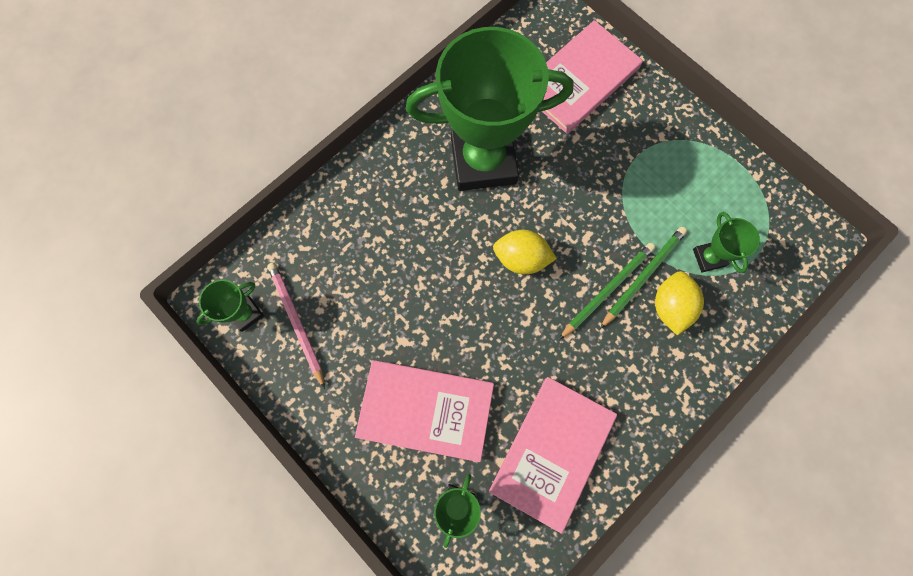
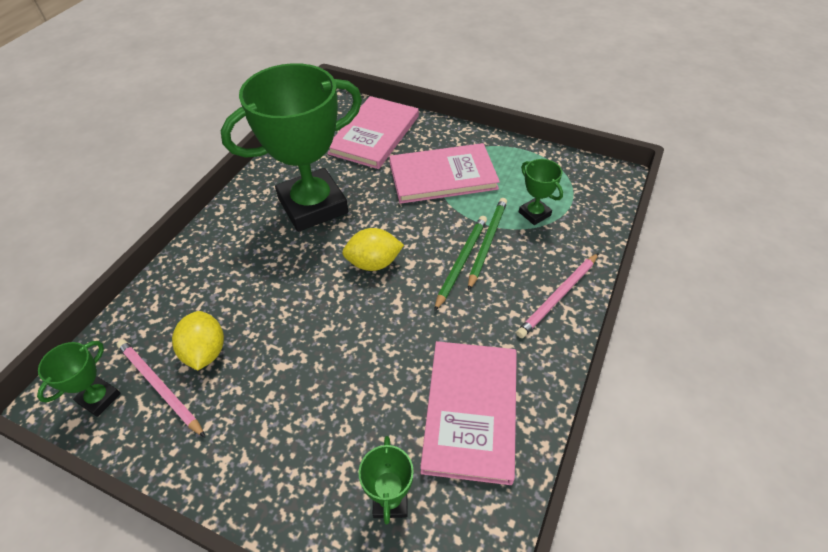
camera: 20 degrees left, 25 degrees down
pink book [355,360,494,462] -> pink book moved to [389,143,500,204]
yellow lemon [655,271,704,335] -> yellow lemon moved to [172,311,224,371]
none -> pink pencil [516,253,599,338]

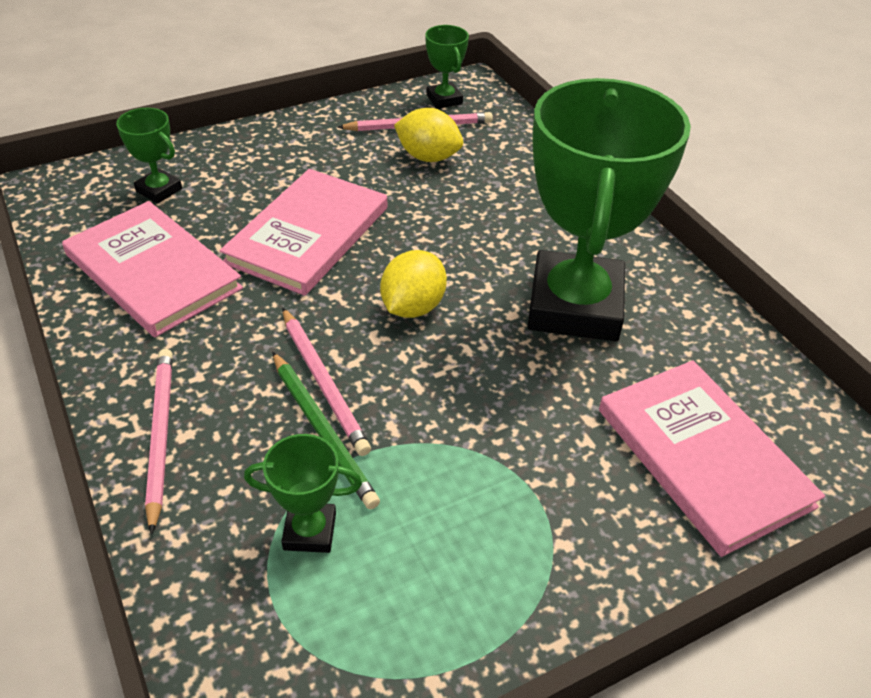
camera: 125 degrees right, 5 degrees down
pink book [389,143,500,204] -> pink book moved to [220,169,387,296]
green pencil [434,216,487,311] -> pink pencil [282,308,371,456]

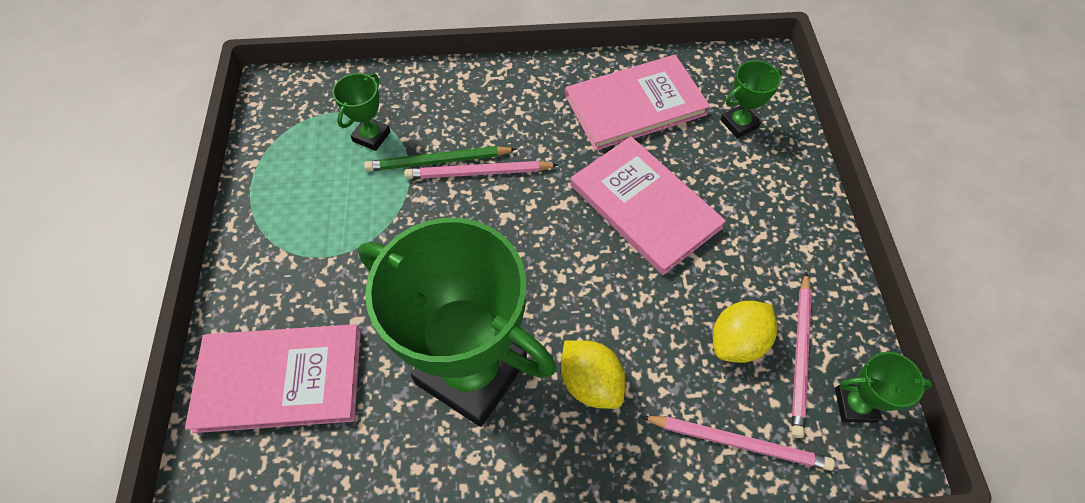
camera: 115 degrees right, 15 degrees up
pink pencil [145,349,173,535] -> pink pencil moved to [641,416,835,471]
yellow lemon [380,250,447,318] -> yellow lemon moved to [561,340,625,409]

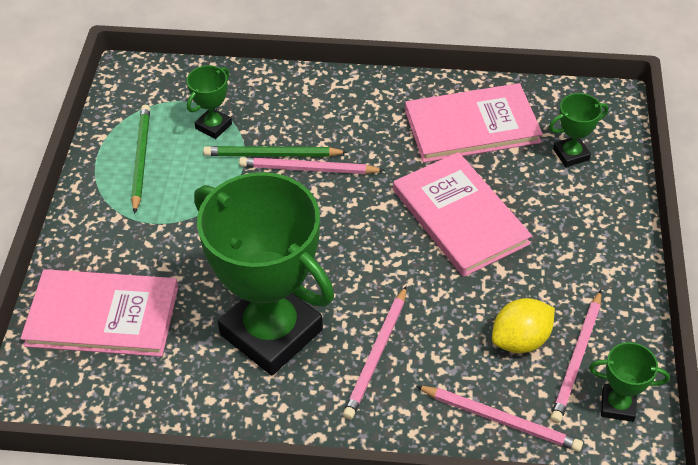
camera: 10 degrees right, 10 degrees down
yellow lemon [561,340,625,409] -> pink pencil [343,286,407,420]
none -> green pencil [131,105,150,214]

